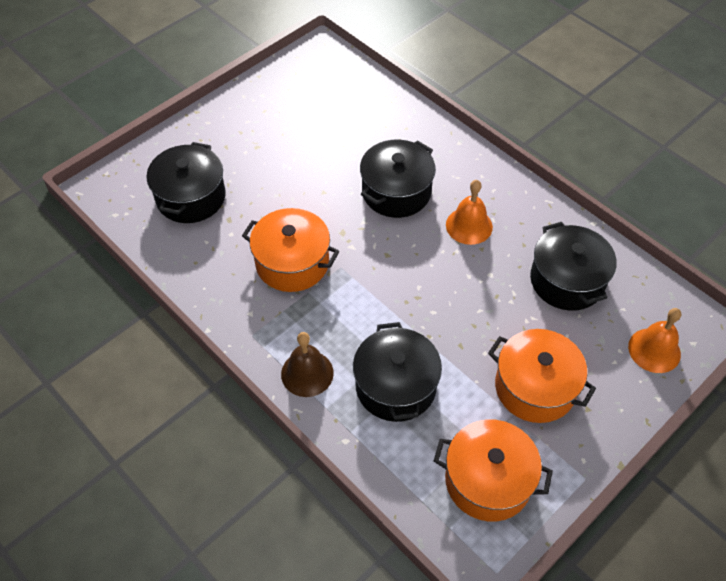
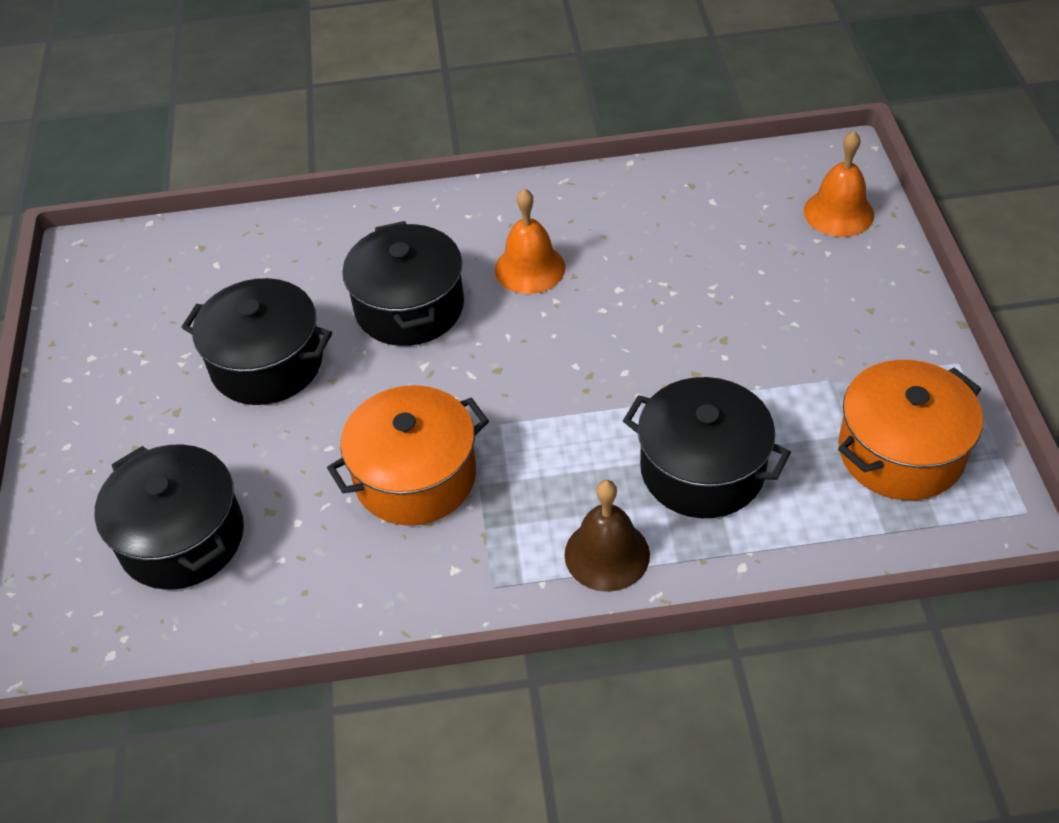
camera: 50 degrees left, 5 degrees down
orange pot [488,329,596,423] -> none
black pot [530,222,616,311] -> black pot moved to [181,278,332,405]

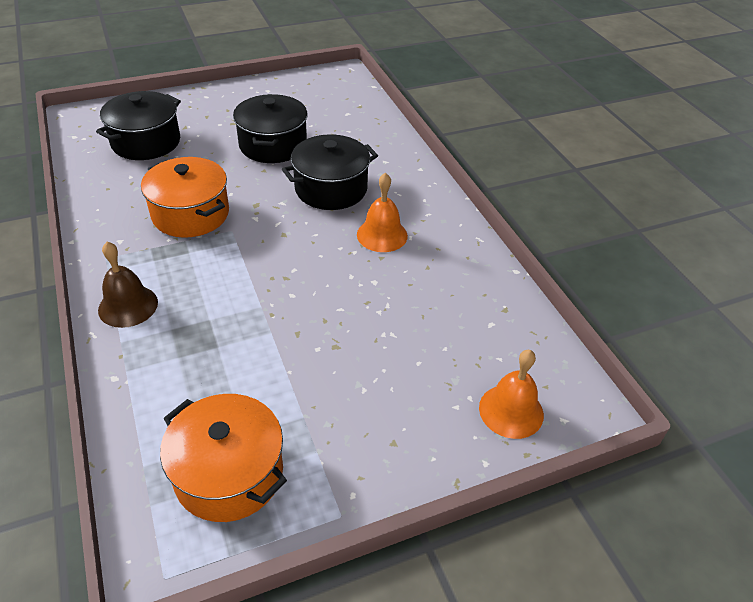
camera: 70 degrees right, 5 degrees down
black pot [623,377,791,518] -> none

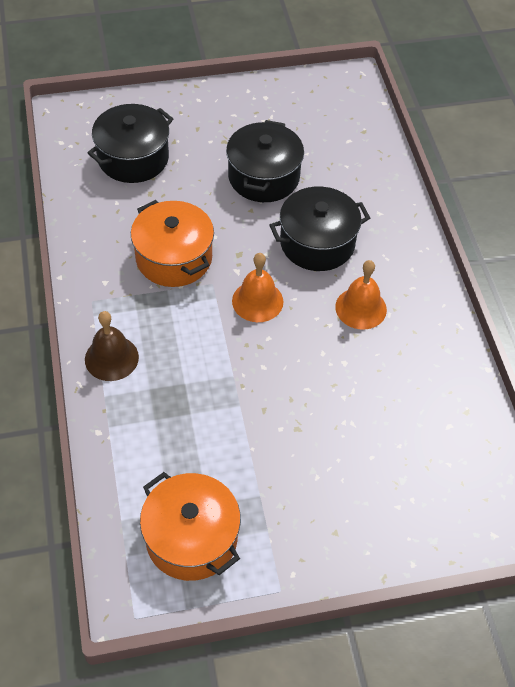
camera: 10 degrees right, 10 degrees up
orange bell [479,349,544,439] -> orange bell moved to [232,253,283,322]

